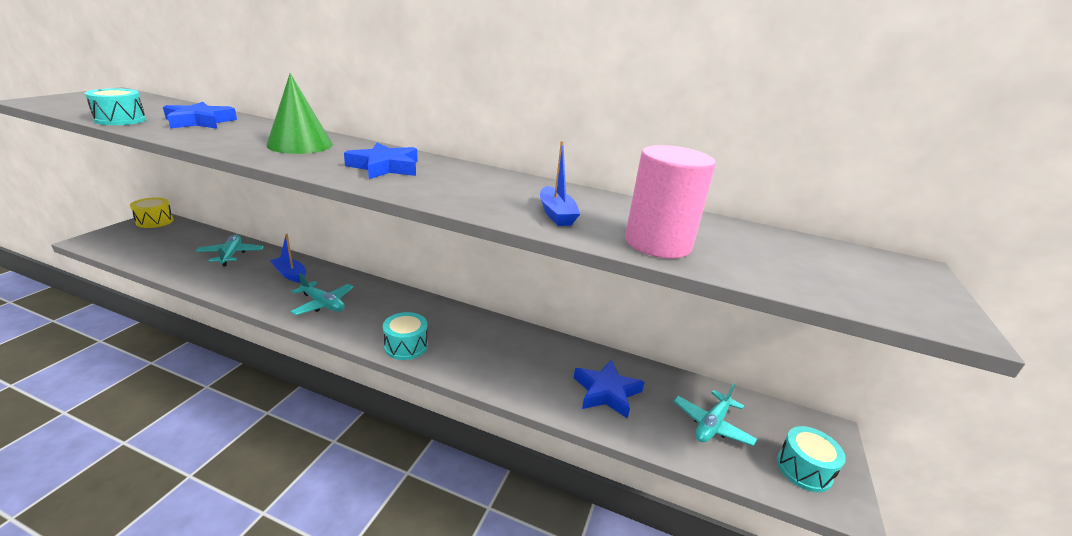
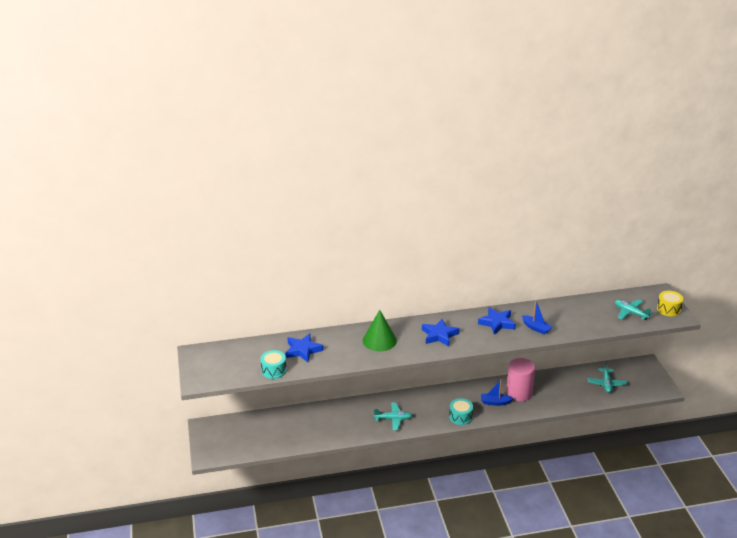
camera: 30 degrees left, 5 degrees up
yellow drum [130,197,174,228] -> yellow drum moved to [657,291,683,316]
turquoise plane [196,234,264,266] -> turquoise plane moved to [615,300,652,320]
blue boat [270,234,306,283] -> blue boat moved to [481,379,514,406]
blue star [574,360,645,419] -> blue star moved to [478,307,516,335]
pink cylinder [625,145,716,258] -> pink cylinder moved to [506,358,535,401]
turquoise drum [777,426,846,492] -> none

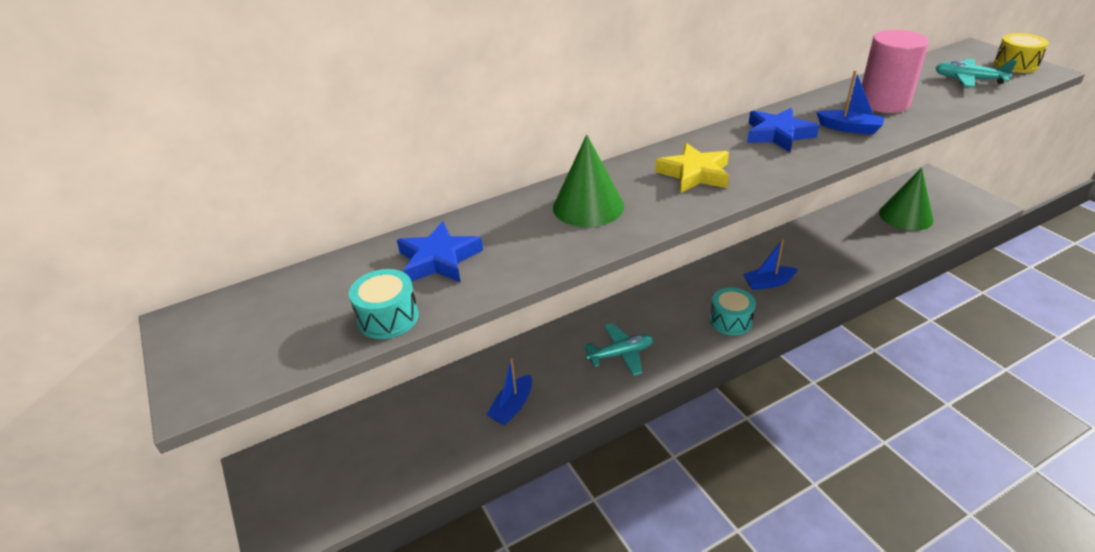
camera: 15 degrees left, 5 degrees up
blue star [422,319,459,346] -> yellow star [655,143,729,193]
pink cylinder [506,358,535,401] -> pink cylinder moved to [862,30,929,113]
turquoise plane [588,362,627,393] -> green cone [879,168,933,231]
none -> blue boat [487,358,532,425]

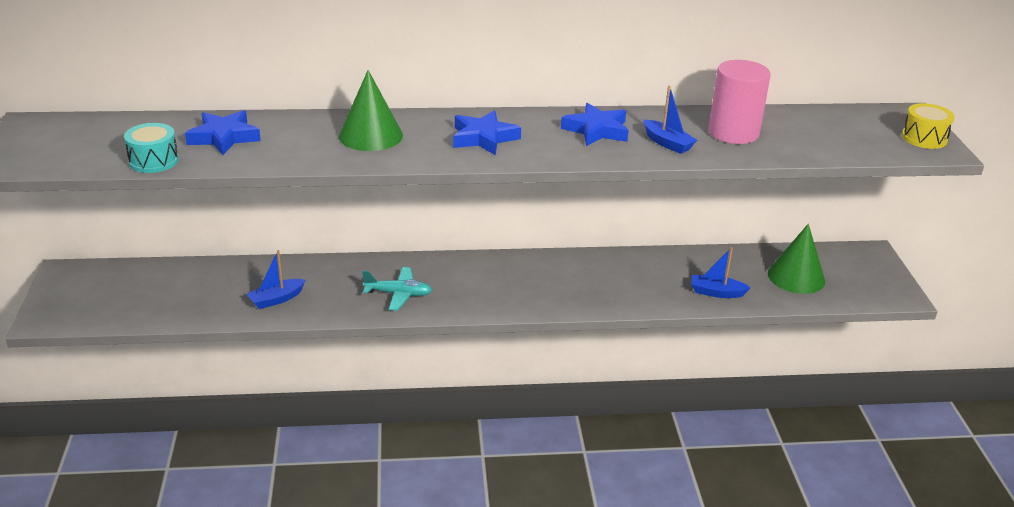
camera: 20 degrees right, 5 degrees down
yellow star [655,143,729,193] -> blue star [453,110,521,155]
turquoise drum [710,288,756,336] -> none
blue boat [743,239,798,290] -> blue boat moved to [691,247,751,298]
turquoise plane [935,58,1017,88] -> none

